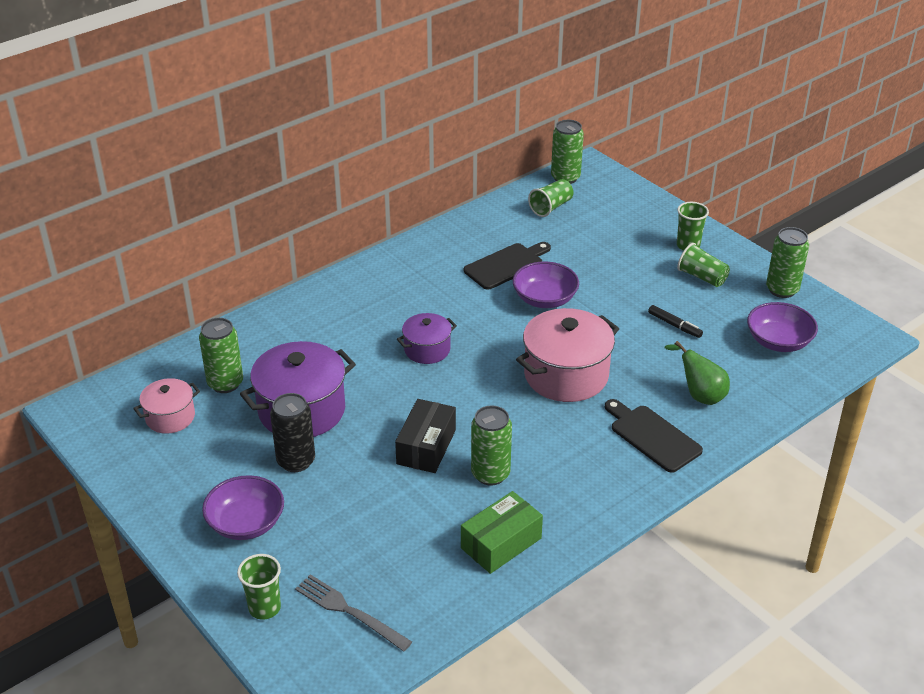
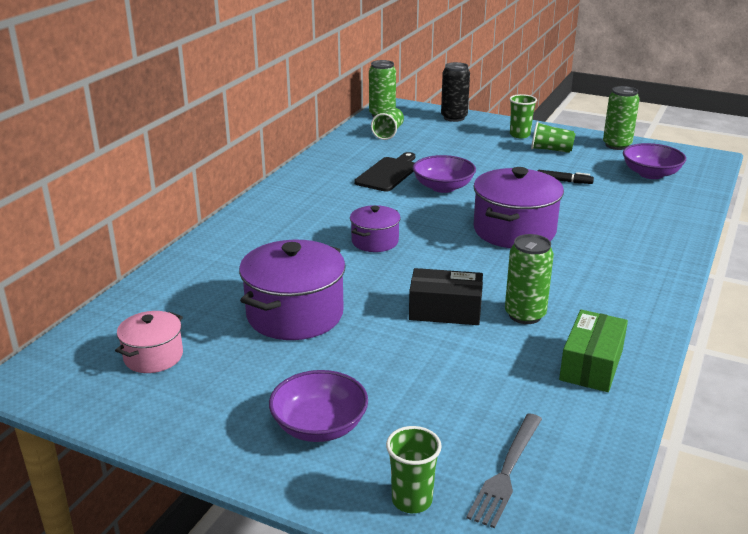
camera: 25 degrees left, 10 degrees down
green can [199,318,243,393] -> none
black can [270,393,315,472] -> black can moved to [441,62,470,122]
grey fork [295,574,412,652] -> grey fork turned 75 degrees counterclockwise [466,413,542,528]
black box [395,399,456,473] -> black box turned 75 degrees counterclockwise [409,268,483,325]
pink pot [516,308,619,402] -> purple pot [473,167,564,248]
black cutting board [605,399,703,473] -> none
green pear [665,341,730,405] -> none

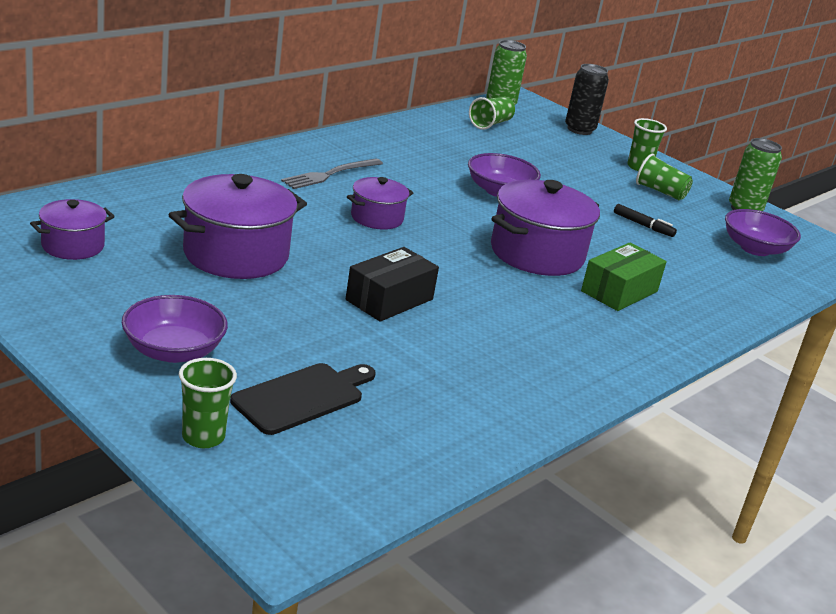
camera: 15 degrees right, 0 degrees up
pink pot [115,311,183,373] -> purple pot [30,199,115,260]
black cutting board [354,152,415,192] -> black cutting board moved to [230,363,375,435]
black box [409,268,483,325] -> black box turned 75 degrees counterclockwise [346,247,439,322]
grey fork [466,413,542,528] -> grey fork moved to [281,158,383,189]
green can [505,234,554,324] -> none
green box [559,310,628,392] -> green box moved to [581,242,667,311]

